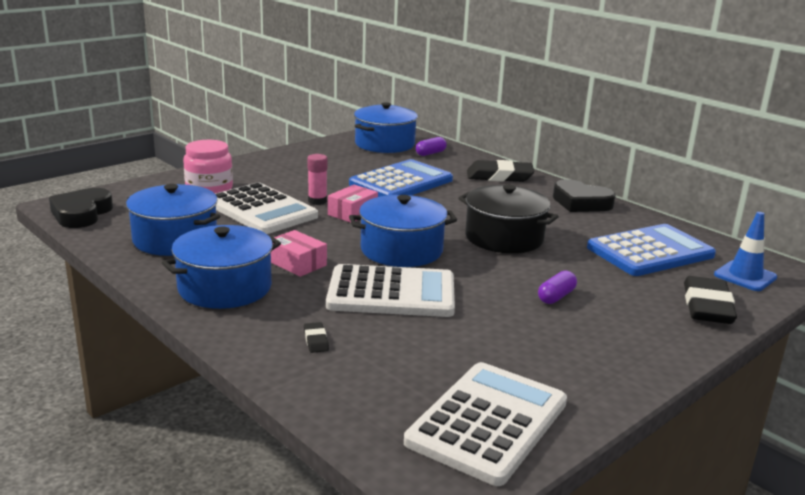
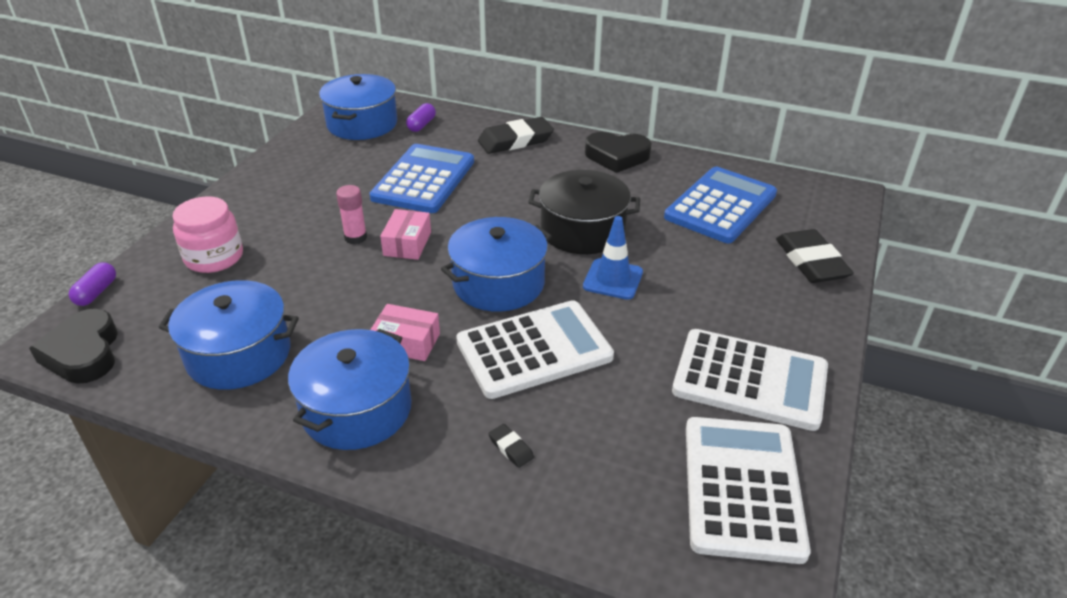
camera: 25 degrees left, 15 degrees up
white calculator [215,182,318,234] -> white calculator moved to [672,329,828,431]
purple capsule [538,271,577,304] -> purple capsule moved to [69,262,116,306]
blue traffic cone [714,212,777,291] -> blue traffic cone moved to [583,216,643,300]

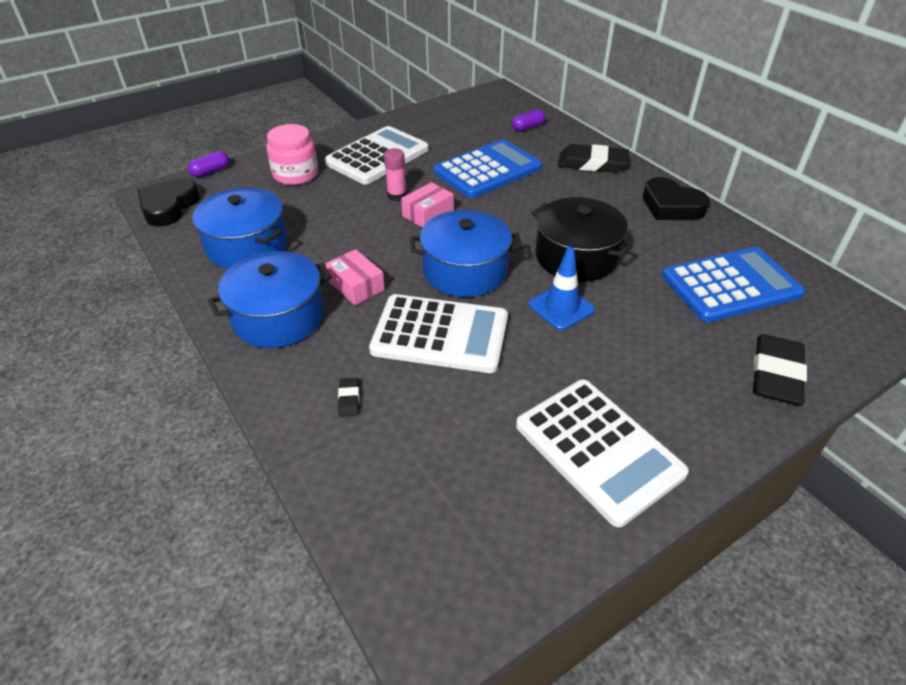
camera: 35 degrees right, 5 degrees up
blue pot [319,74,397,140] -> none
white calculator [686,417,811,564] -> white calculator moved to [324,126,429,185]

